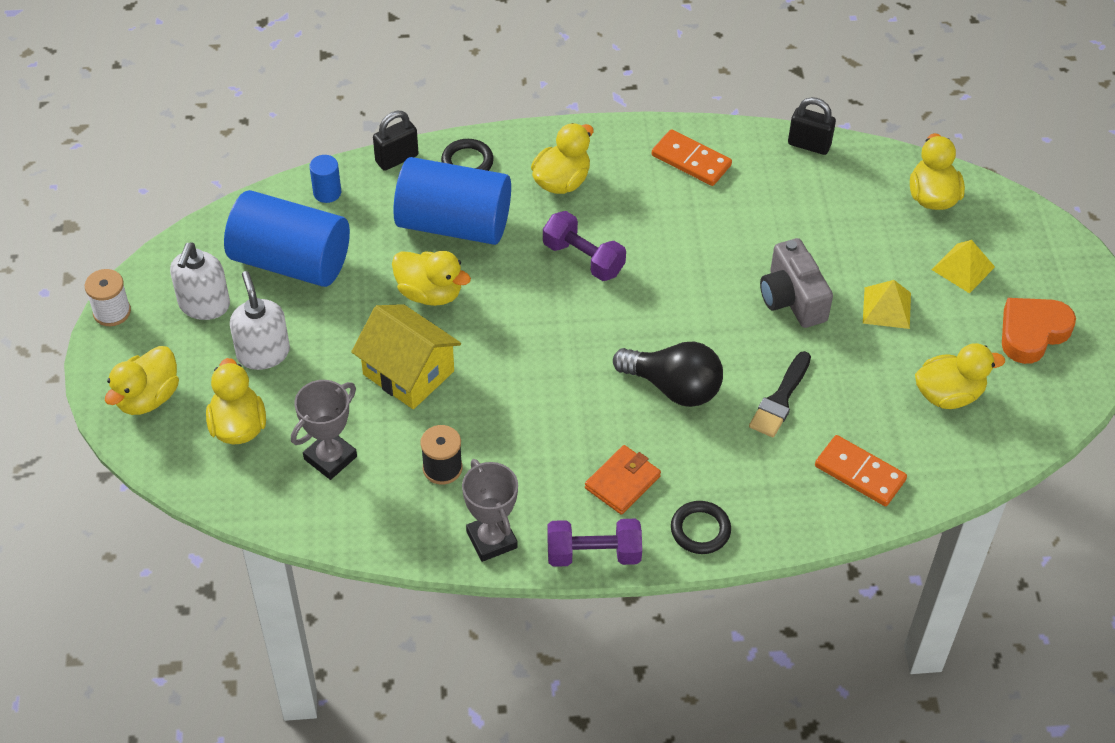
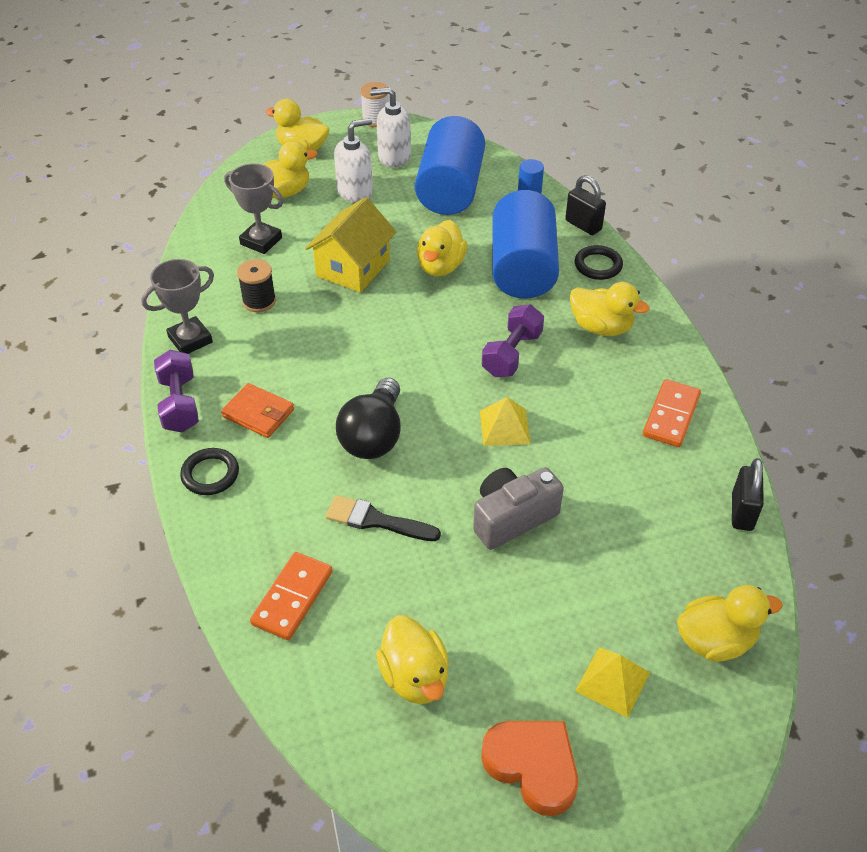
camera: 80 degrees right, 5 degrees down
yellow pyramid [863,280,911,329] -> yellow pyramid moved to [480,397,531,446]

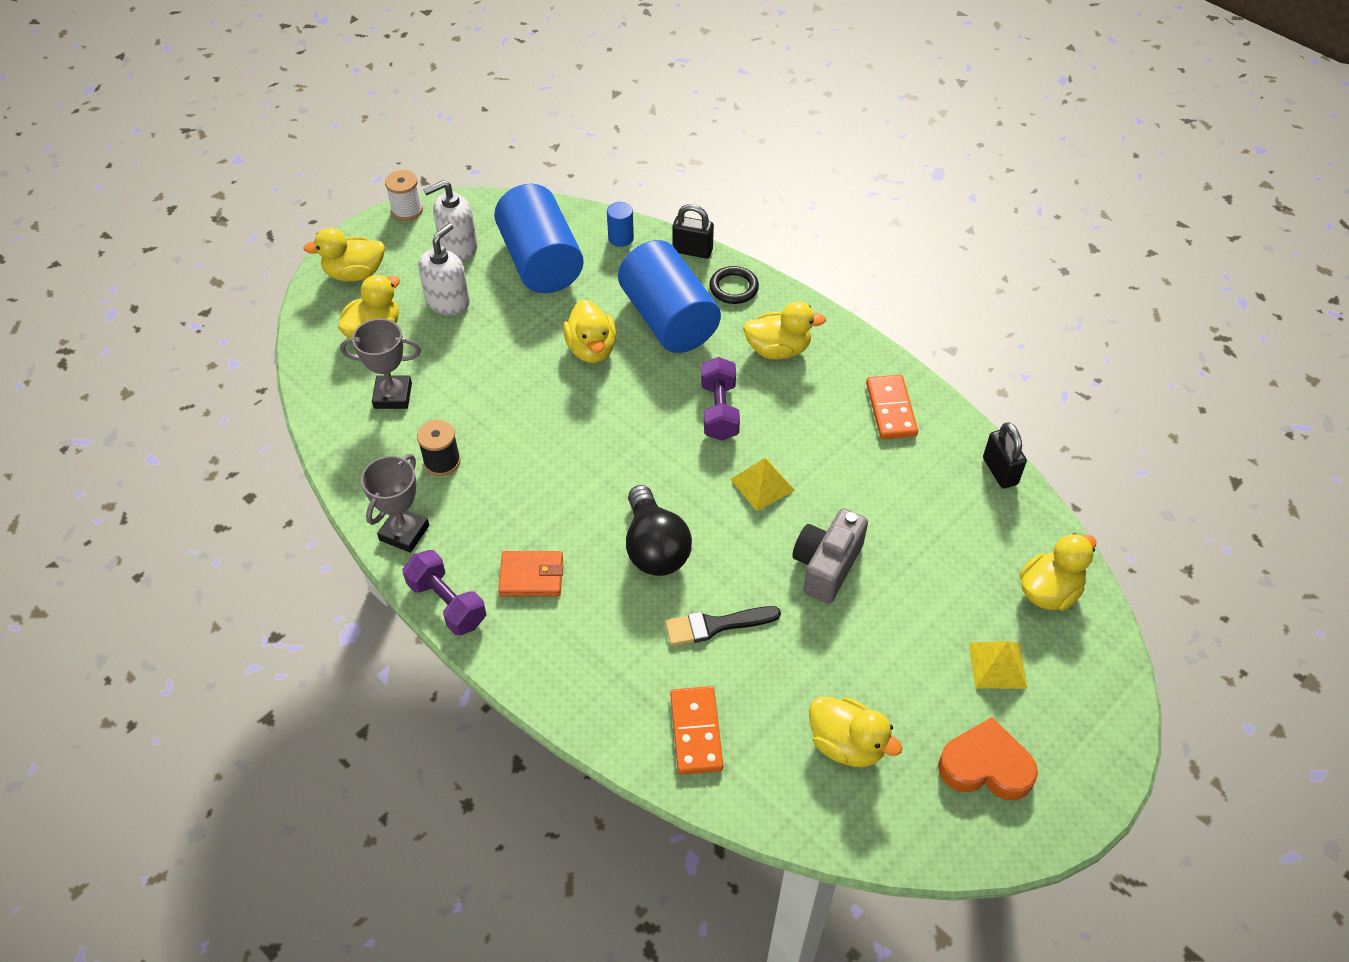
camera: 30 degrees left, 5 degrees up
black ring [180,448,239,495] -> none
yellow house [305,197,396,293] -> none

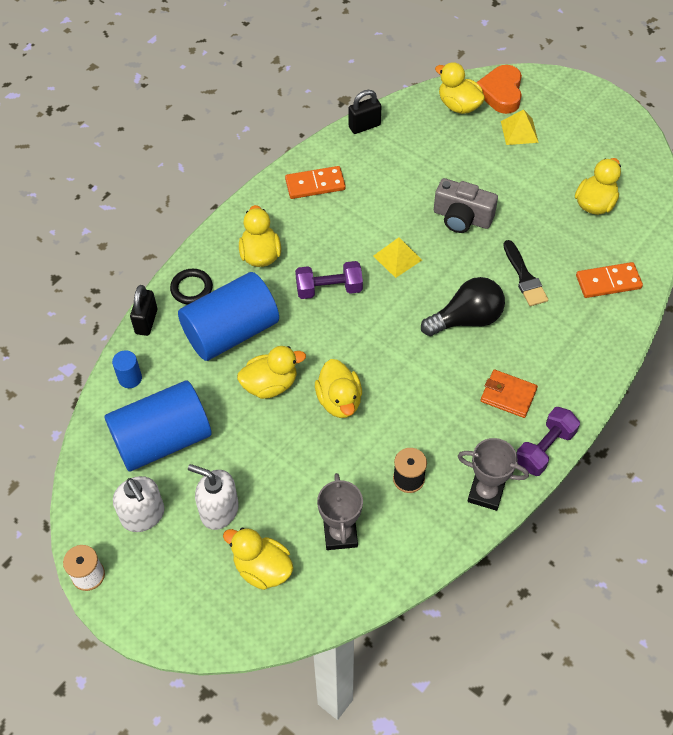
camera: 95 degrees left, 5 degrees up
yellow duck [303,227,385,282] -> yellow duck moved to [315,359,362,418]
orange wallet [498,551,563,596] -> orange wallet turned 60 degrees counterclockwise [481,369,538,418]
orange heart [938,717,1038,800] -> orange heart moved to [476,65,522,114]

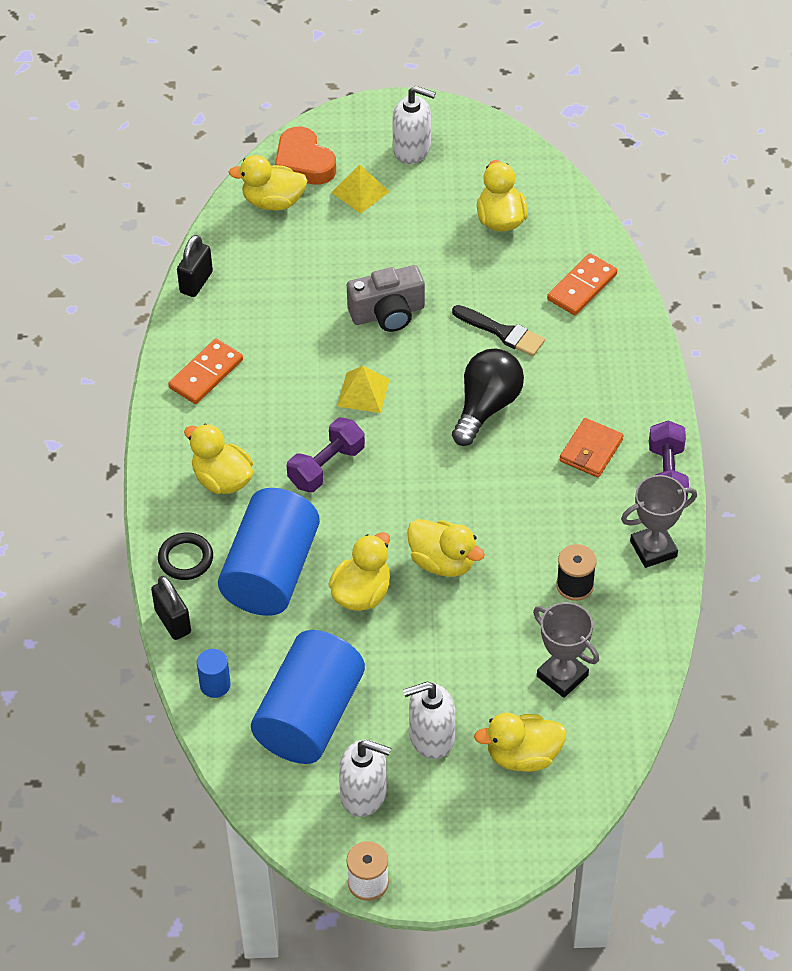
camera: 40 degrees left, 5 degrees down
orange wallet [481,369,538,418] -> orange wallet turned 45 degrees counterclockwise [559,418,624,478]
none -> white soap dispenser [392,86,436,164]

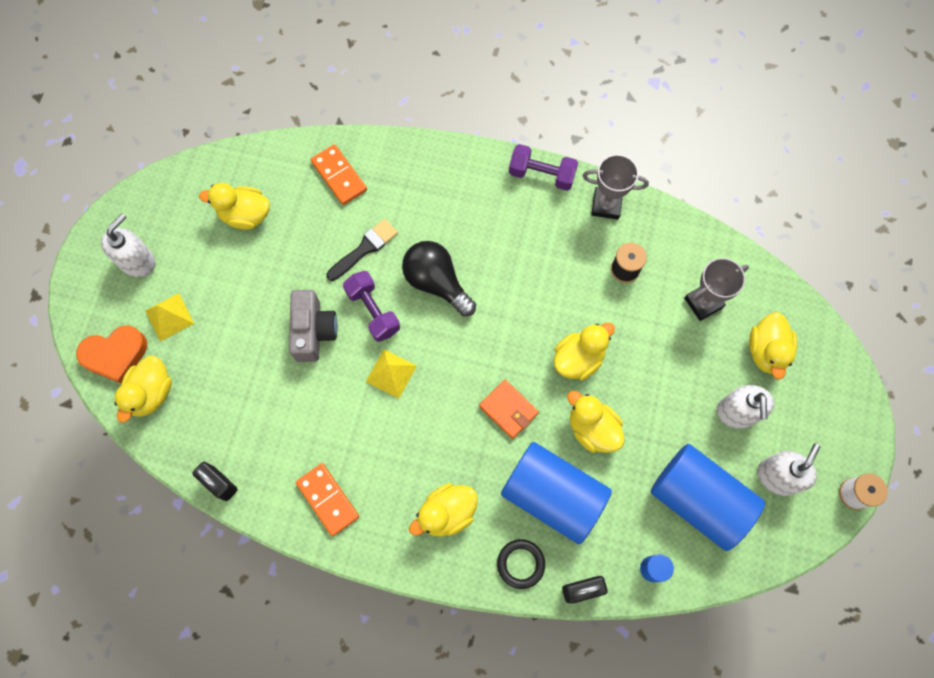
camera: 75 degrees left, 20 degrees up
purple dumbbell [287,418,365,492] -> purple dumbbell moved to [343,271,400,342]
orange wallet [559,418,624,478] -> orange wallet moved to [479,380,539,439]
grey trophy [621,475,697,568] -> grey trophy turned 75 degrees counterclockwise [582,154,649,220]

